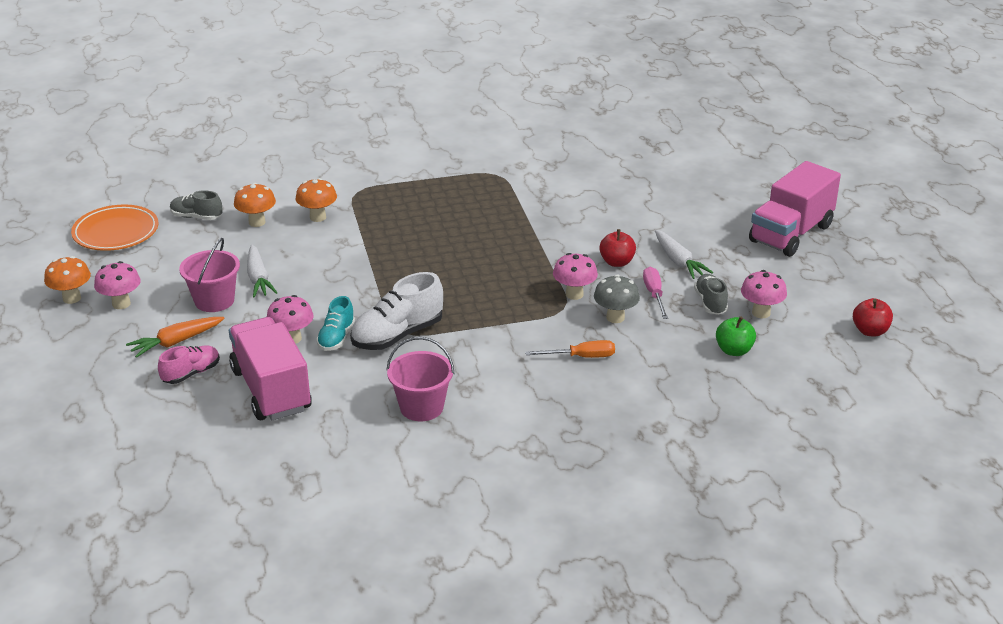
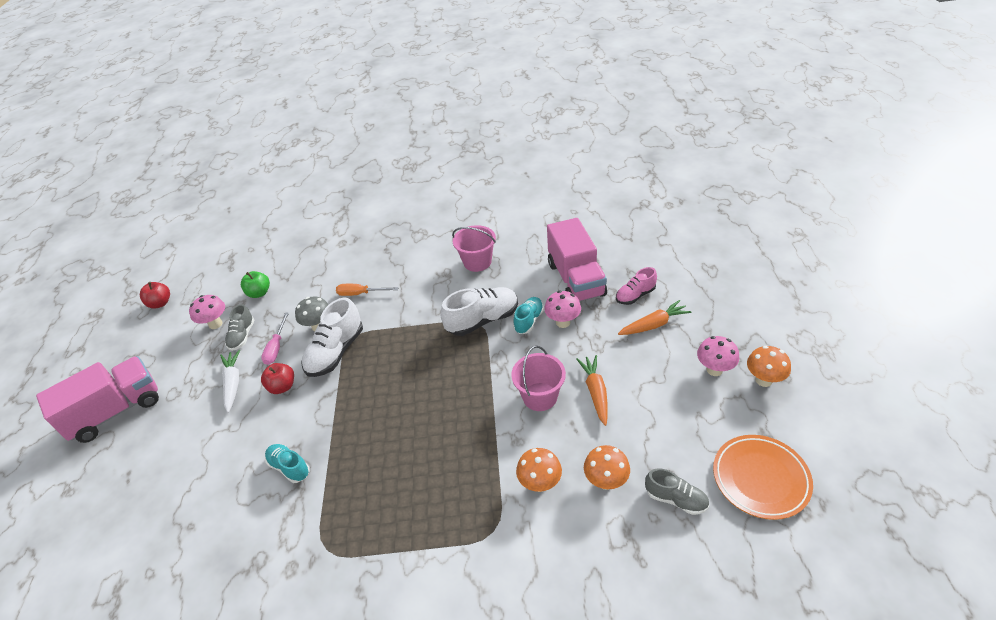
camera: 165 degrees left, 10 degrees up
pink bucket [179,238,240,312] -> pink bucket moved to [511,346,566,411]
white carrot [247,245,278,298] -> orange carrot [576,355,608,426]
pink mushroom [553,253,598,300] -> white shoe [301,297,363,377]
none -> turquoise shoe [265,444,310,483]

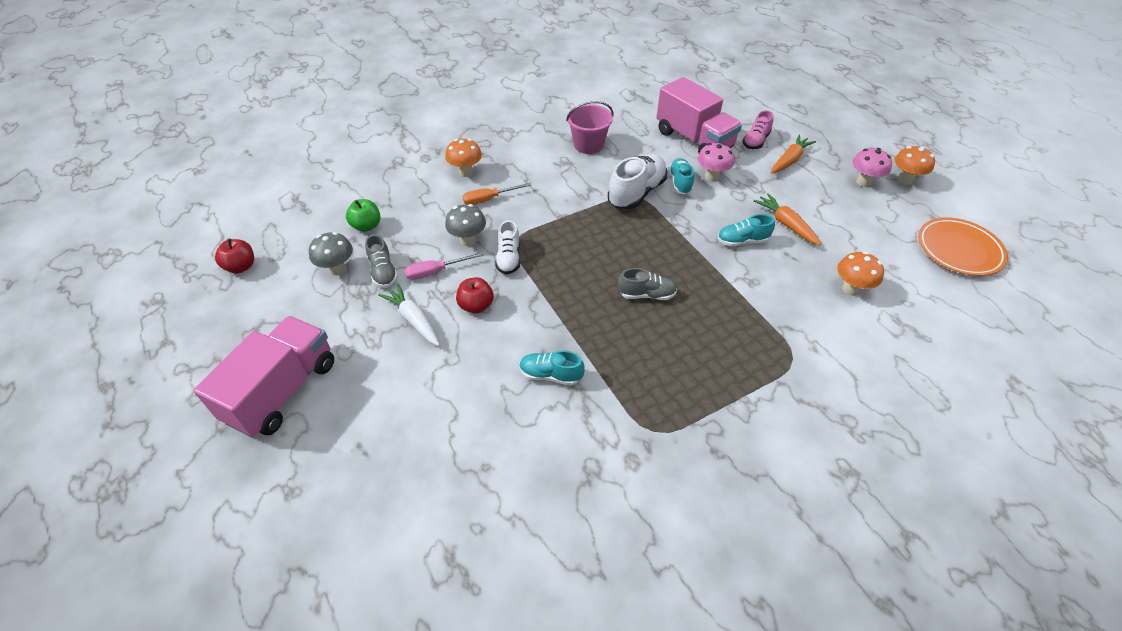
camera: 30 degrees left, 5 degrees up
pink mushroom [189,295,225,329] -> grey mushroom [309,232,353,275]
pink screwdriver [261,313,289,365] -> pink screwdriver turned 90 degrees clockwise [405,252,483,280]
white shoe [301,297,363,377] -> white shoe [495,220,520,274], size x0.60
pink bucket [511,346,566,411] -> turquoise shoe [717,214,775,247]
orange mushroom [516,448,562,492] -> orange mushroom moved to [445,139,482,177]
grey shoe [645,468,709,515] -> grey shoe moved to [618,268,677,300]

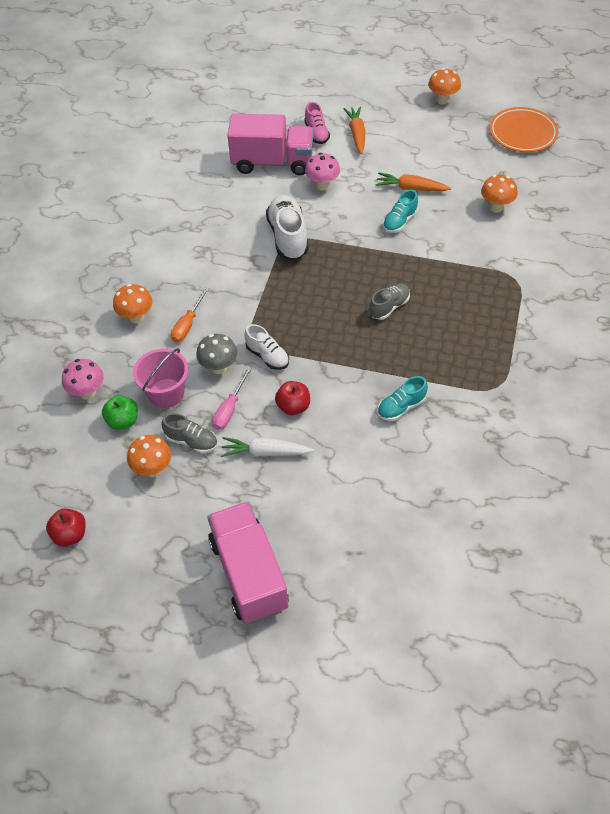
camera: 45 degrees left, 5 degrees up
grey mushroom [309,232,353,275] -> orange mushroom [127,435,171,477]
pink bucket [566,101,613,154] -> pink bucket moved to [133,348,189,408]
turquoise shoe [669,158,694,194] -> none
pink mushroom [852,148,892,187] -> pink mushroom moved to [62,359,104,399]

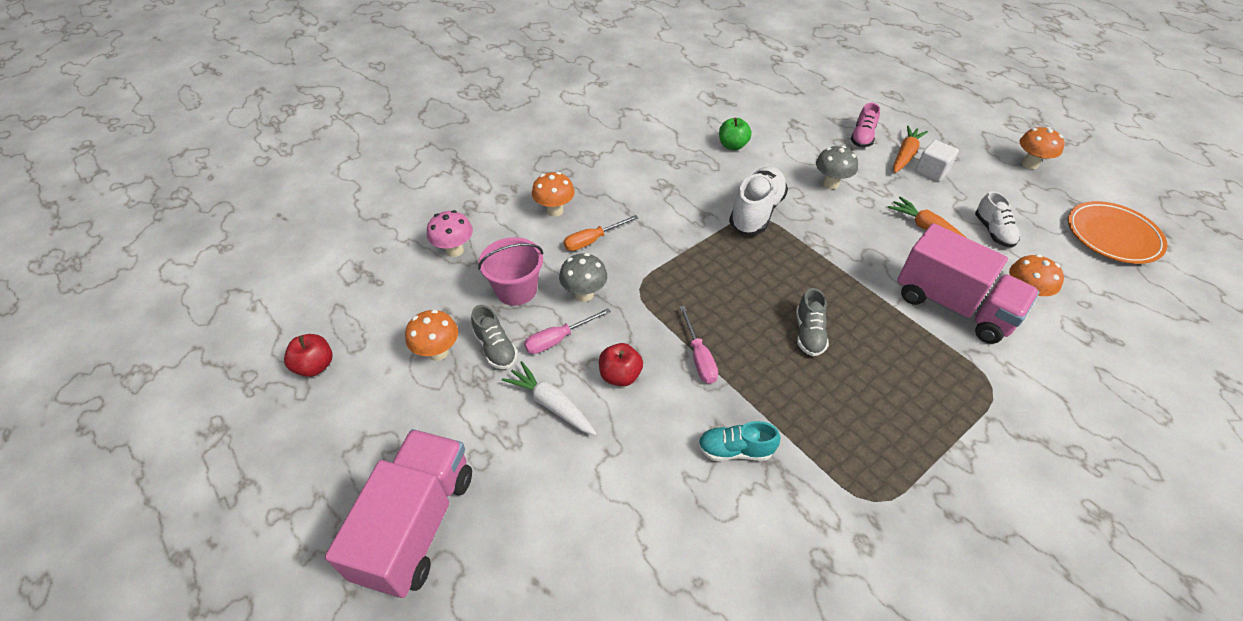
camera: 35 degrees right, 5 degrees down
green apple [102,395,138,430] -> green apple moved to [719,117,752,150]
pink truck [228,114,314,175] -> pink truck moved to [897,223,1039,344]
white shoe [244,324,289,370] -> white shoe moved to [975,191,1020,248]
pink mushroom [305,153,340,191] -> grey mushroom [816,146,858,189]
grey shoe [369,283,410,320] -> grey shoe turned 105 degrees clockwise [796,288,829,356]
turquoise shoe [383,190,418,233] -> none
none -> pink screwdriver [679,306,718,384]
none -> white cube [915,140,959,182]

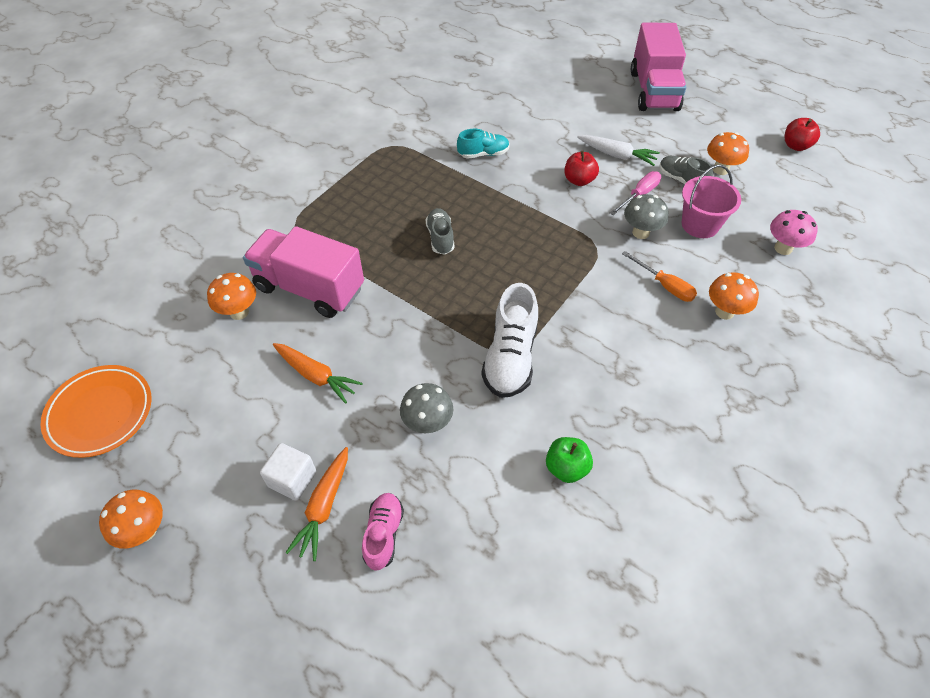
camera: 165 degrees right, 5 degrees up
orange screwdriver [563,215,638,251] -> orange screwdriver turned 90 degrees clockwise [622,251,697,302]
pink screwdriver [679,306,718,384] -> none
white shoe [975,191,1020,248] -> none

